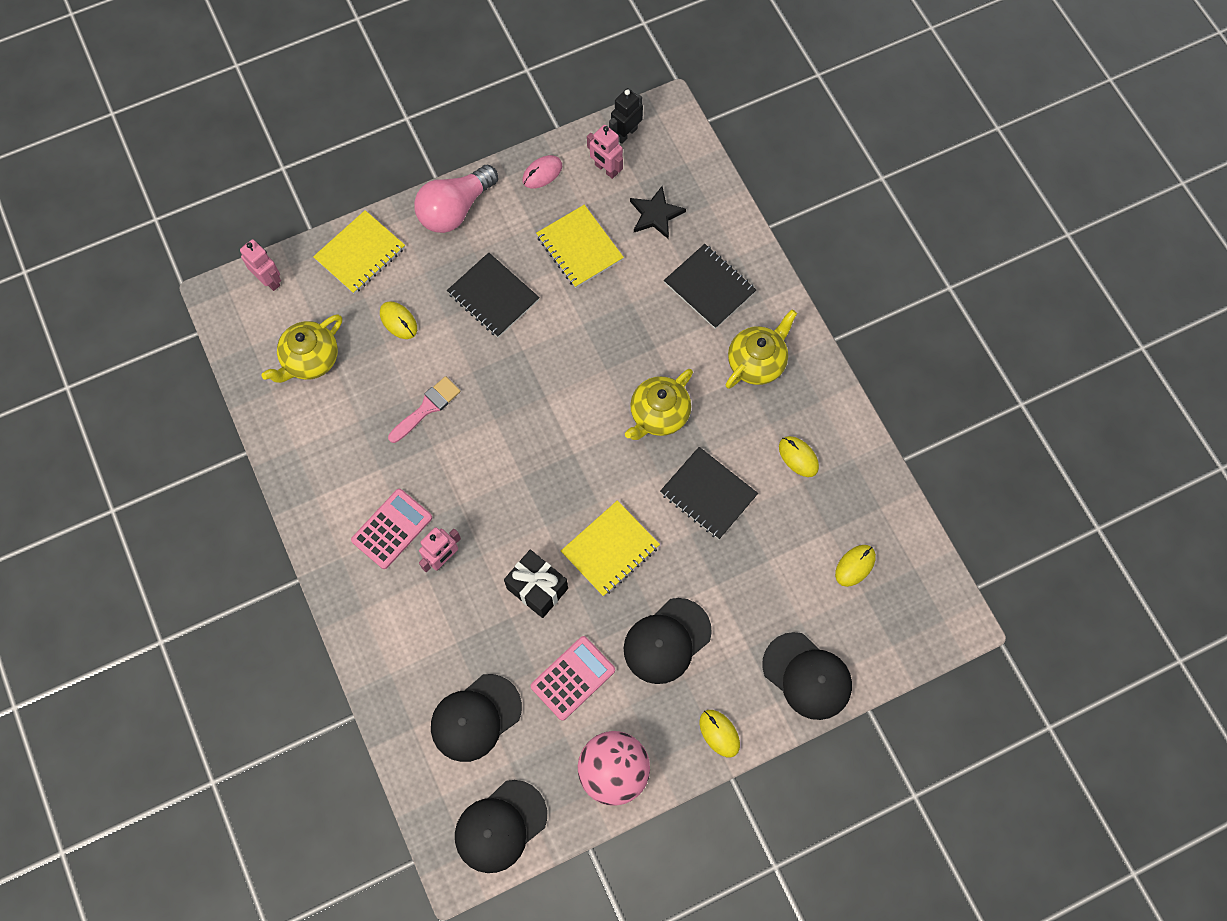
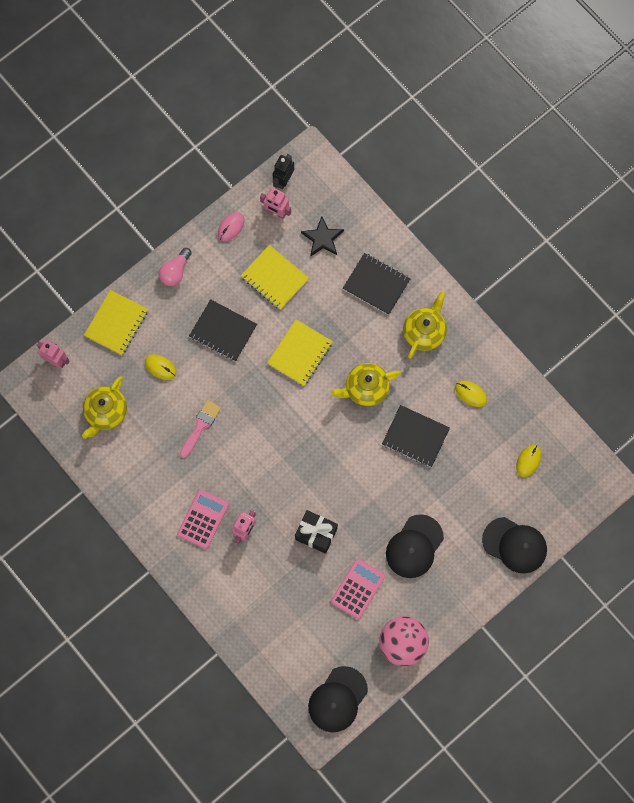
camera: 15 degrees left, 5 degrees up
pink light bulb [414,165,498,233] -> pink light bulb [158,248,191,286], size x0.62
black cap [431,674,522,762] -> none
yellow notebook [561,500,660,596] -> yellow notebook moved to [267,319,333,386]
yellow teapot [625,369,693,440] -> yellow teapot turned 45 degrees clockwise [331,363,401,406]
yellow mouse [700,710,740,757] -> none

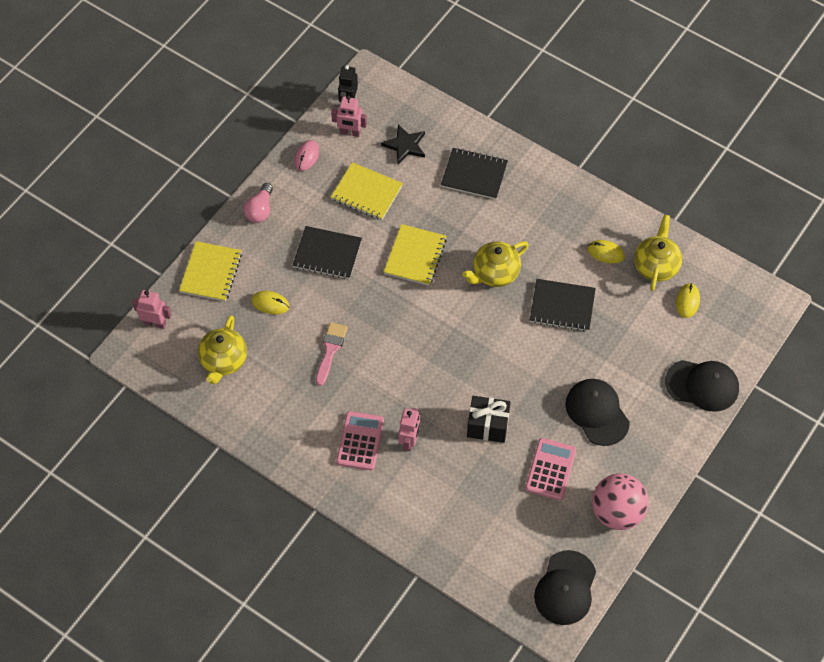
camera: 15 degrees left, 15 degrees down
black cap [386,514,444,578] -> black cap turned 135 degrees clockwise [565,379,630,446]
yellow teapot [403,291,447,359] -> yellow teapot moved to [634,215,682,291]

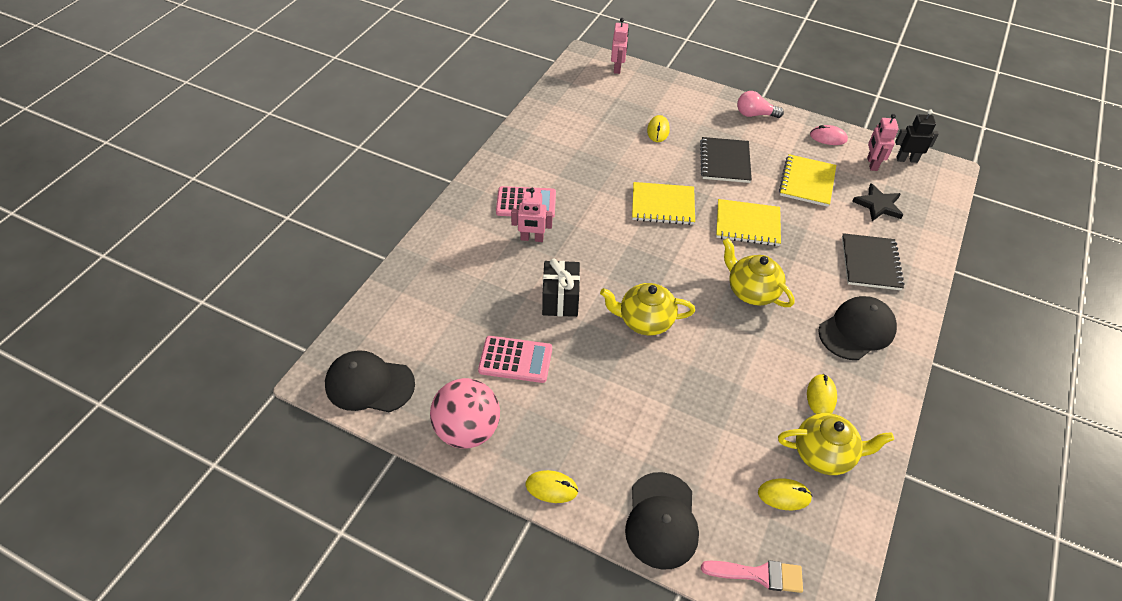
camera: 80 degrees right, 10 degrees down
yellow notebook [179,241,242,302] -> yellow notebook moved to [632,182,695,225]
yellow teapot [198,315,247,384] -> yellow teapot moved to [600,283,695,335]
pink brush [316,322,347,386] -> pink brush moved to [701,561,803,593]
black notebook [530,279,596,332] -> none
black cap [565,379,630,446] -> black cap moved to [818,296,897,360]
none -> yellow mouse [526,470,578,503]

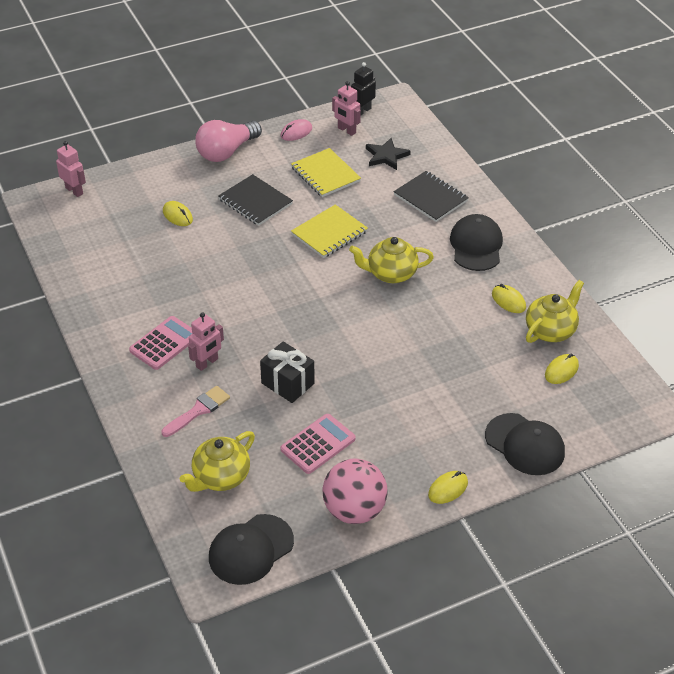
camera: 50 degrees left, 5 degrees down
yellow teapot [600,283,695,335] -> yellow teapot moved to [180,431,255,492]
yellow notebook [632,182,695,225] -> none
pink brush [701,561,803,593] -> pink brush moved to [161,386,230,437]
pink light bulb [737,91,784,118] -> pink light bulb [195,120,262,162], size x1.60

